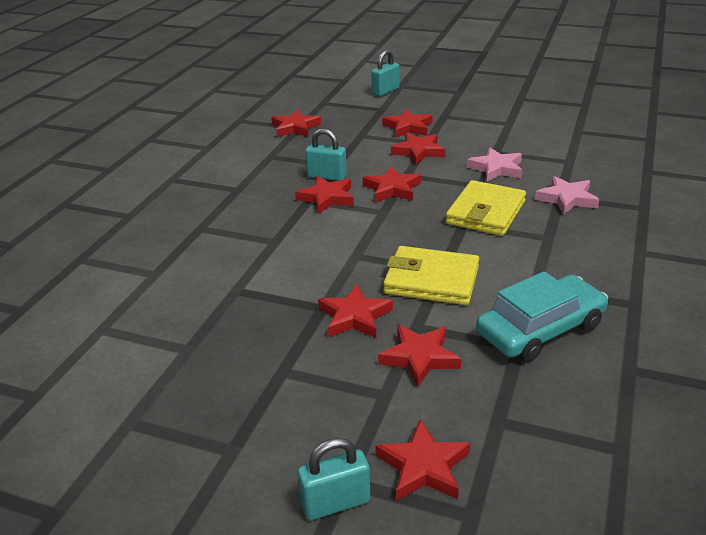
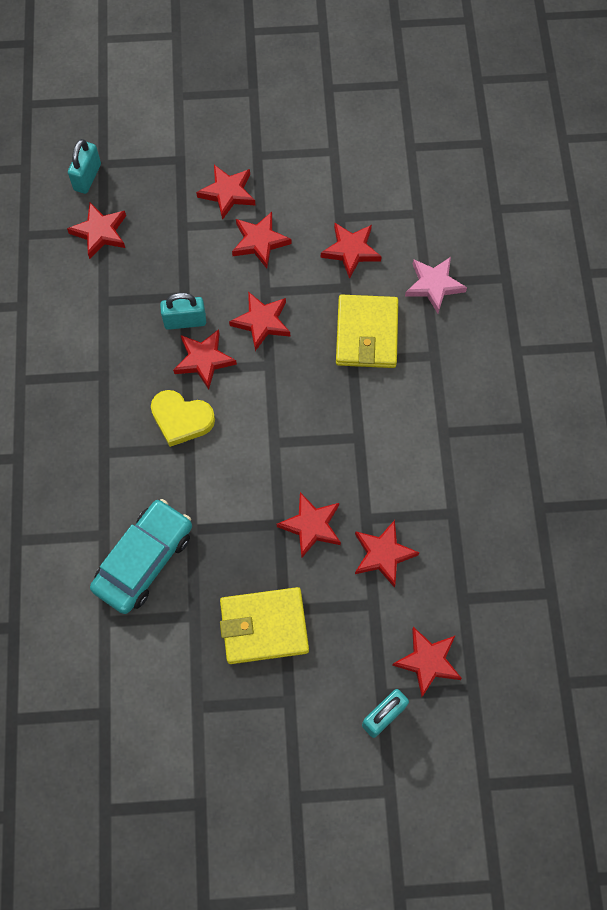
camera: 25 degrees left, 35 degrees up
turquoise padlock [371,50,399,97] -> turquoise padlock moved to [68,139,101,194]
yellow wallet [383,246,479,305] -> yellow wallet moved to [220,587,309,664]
pink star [467,147,522,182] -> red star [321,223,382,279]
turquoise car [476,271,608,362] -> turquoise car moved to [90,499,192,614]
none -> yellow heart [151,390,215,447]

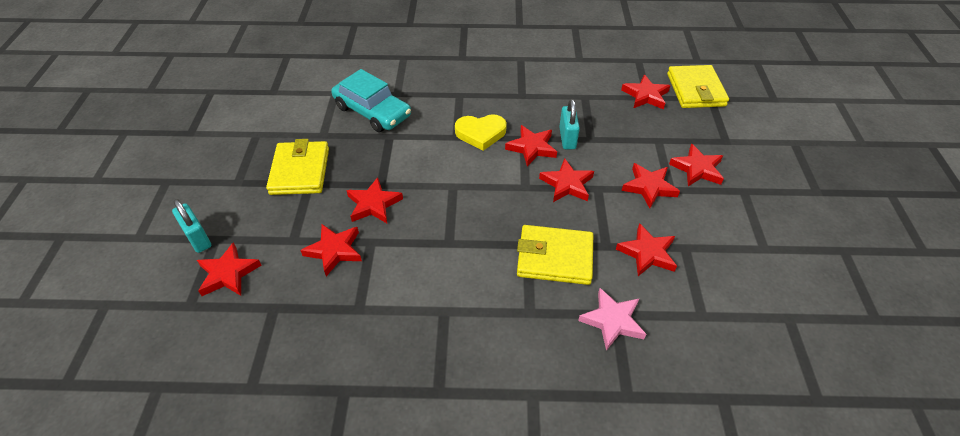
camera: 95 degrees right, 20 degrees down
turquoise padlock [68,139,101,194] -> yellow wallet [667,65,729,108]
yellow heart [151,390,215,447] -> yellow heart turned 120 degrees counterclockwise [455,114,507,151]

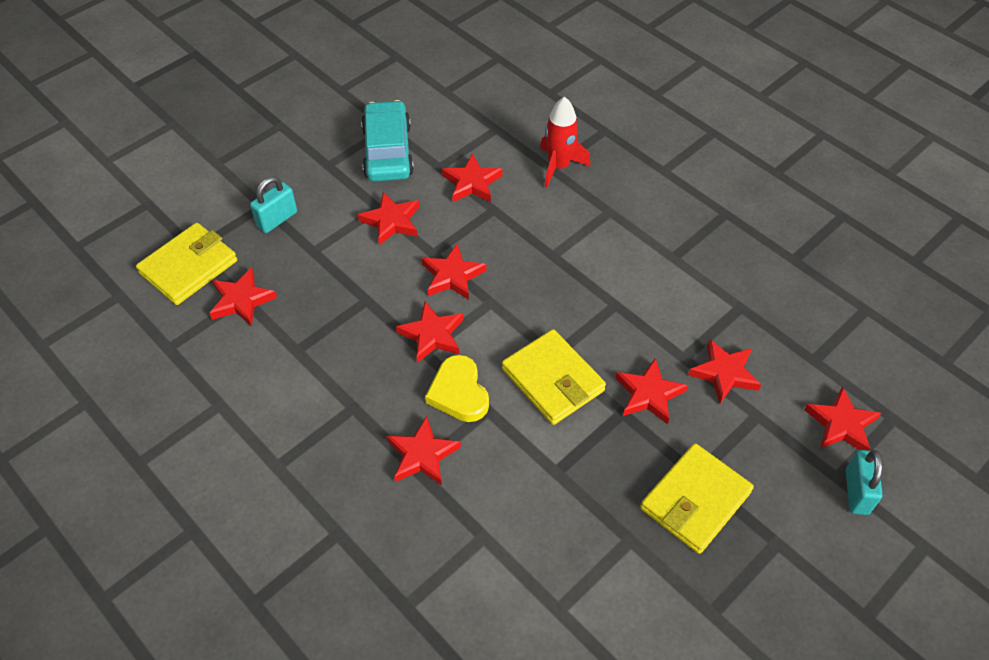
camera: 135 degrees left, 5 degrees up
turquoise car [331,69,411,132] -> turquoise car moved to [361,100,414,182]
yellow heart [455,114,507,151] -> yellow heart turned 150 degrees counterclockwise [425,355,489,422]
yellow wallet [517,225,593,285] -> yellow wallet moved to [502,329,606,425]
turquoise padlock [559,99,580,149] -> turquoise padlock moved to [250,176,297,233]
pink star [578,288,646,351] -> red rocket [540,97,591,188]
red star [669,144,724,186] -> red star moved to [387,416,461,486]

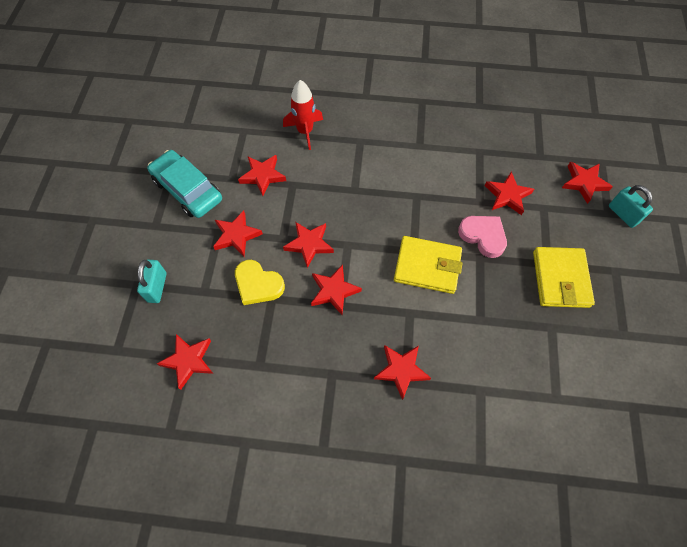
camera: 40 degrees left, 10 degrees up
yellow wallet [136,223,237,305] -> none
yellow heart [425,355,489,422] -> yellow heart moved to [235,260,285,305]
red star [616,358,688,425] -> pink heart [458,216,507,258]

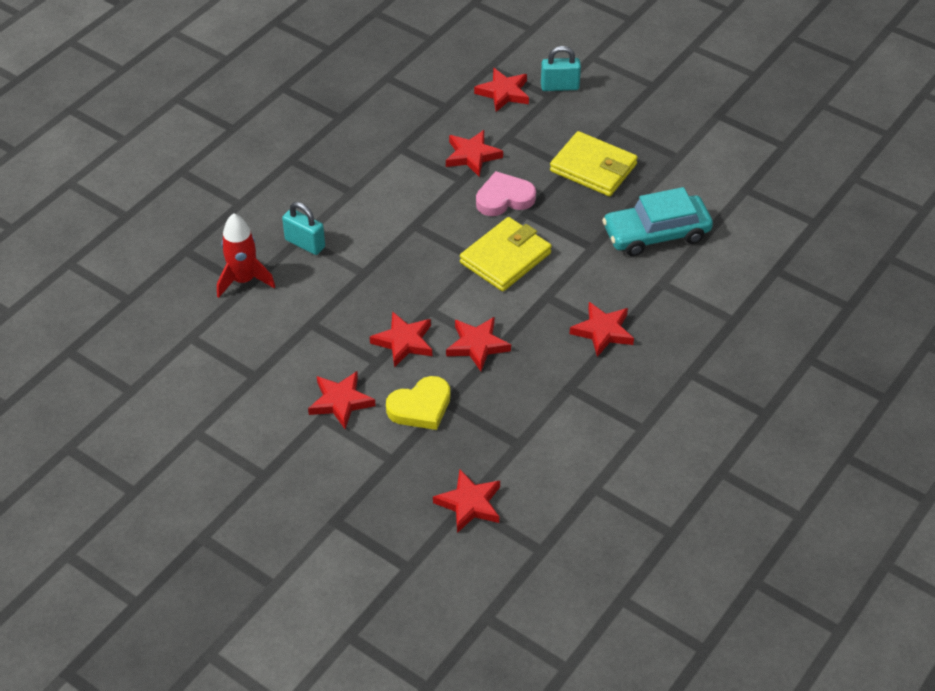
camera: 60 degrees left, 15 degrees down
turquoise padlock [137,259,167,303] -> turquoise padlock moved to [282,202,325,255]
turquoise car [147,150,222,218] -> turquoise car moved to [602,187,713,256]
red star [238,155,286,196] -> none

